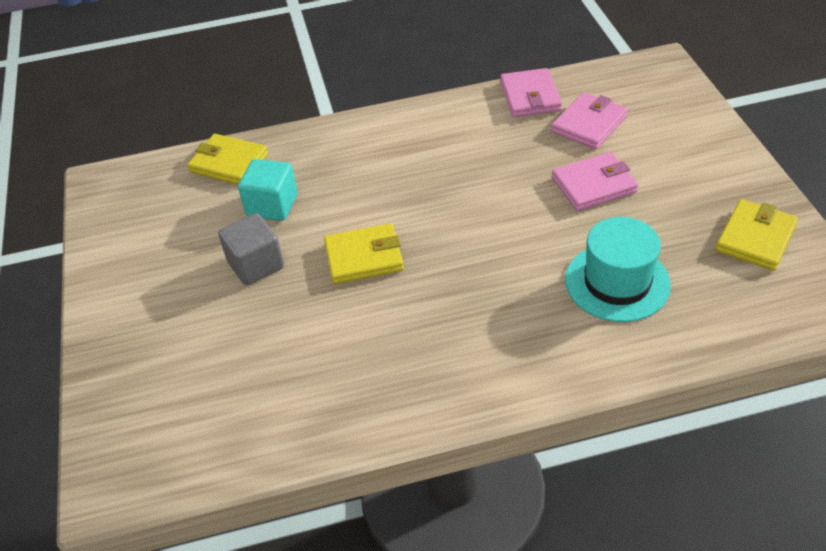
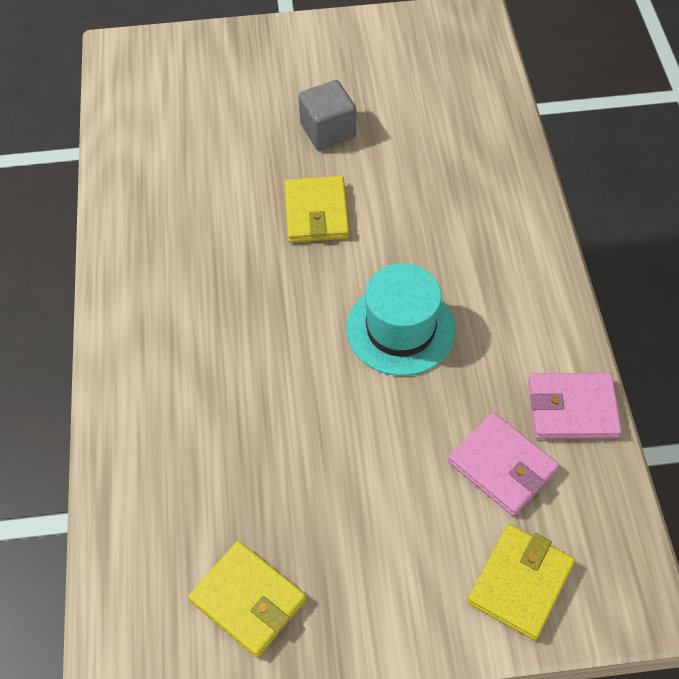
camera: 95 degrees right, 10 degrees up
yellow wallet [187,134,268,185] -> yellow wallet moved to [467,524,575,640]
turquoise cube [238,159,298,221] -> none
pink wallet [552,152,638,211] -> none
turquoise hat [565,217,671,322] -> turquoise hat moved to [346,263,456,376]

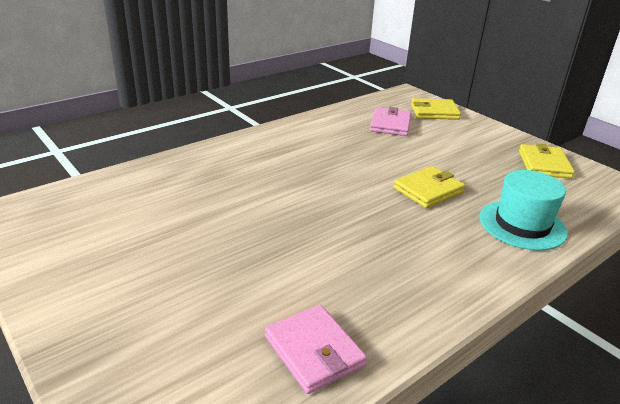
camera: 125 degrees left, 25 degrees down
yellow wallet [285,176,349,243] -> yellow wallet moved to [393,166,465,208]
grey cube [298,80,356,150] -> none
turquoise hat [346,263,456,376] -> turquoise hat moved to [480,170,568,251]
pink wallet [528,373,622,439] -> pink wallet moved to [265,305,367,394]

